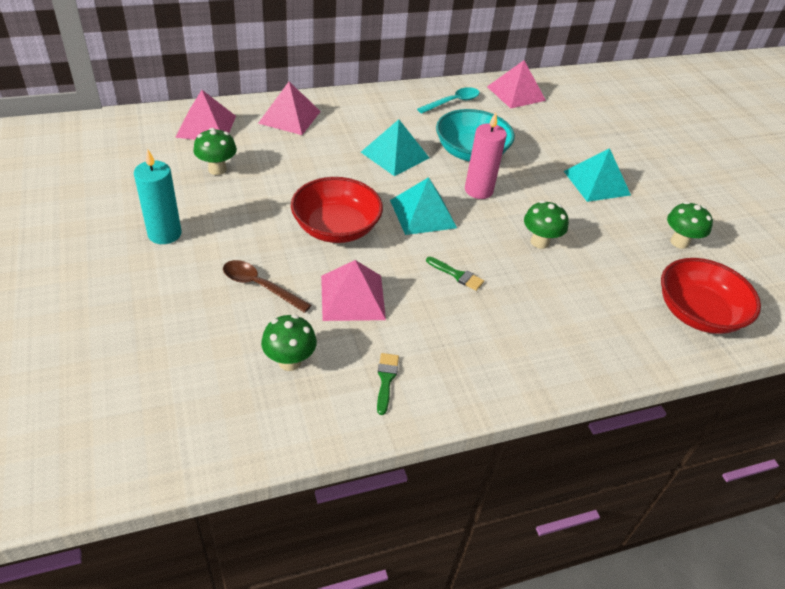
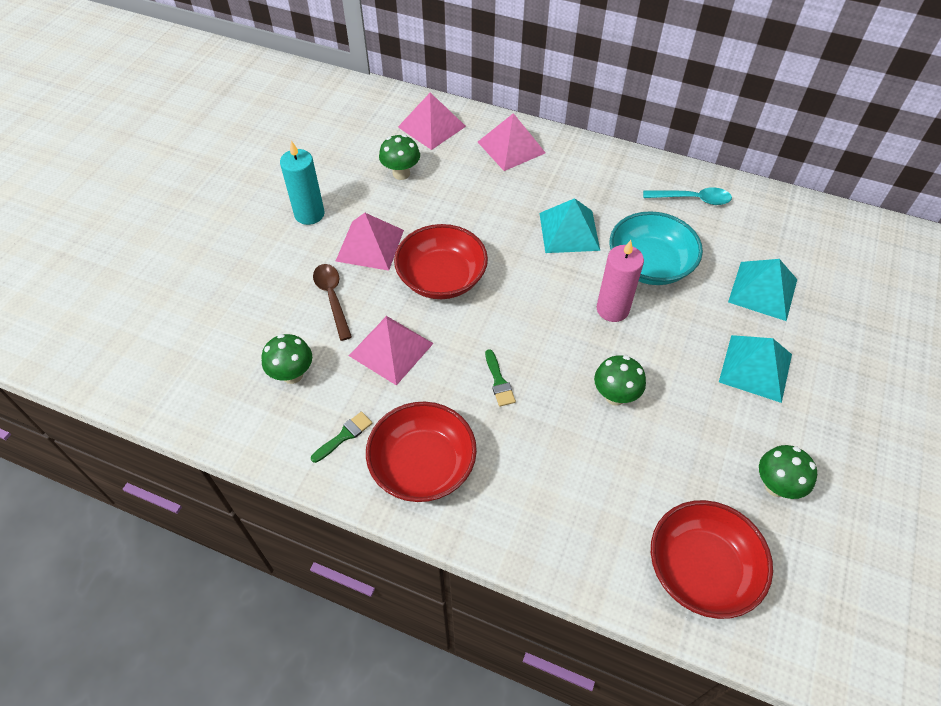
camera: 45 degrees right, 10 degrees up
turquoise pyramid [390,177,457,235] -> turquoise pyramid moved to [728,259,797,321]
pink pyramid [487,60,546,109] -> pink pyramid moved to [336,213,404,271]
none -> red bowl [366,402,477,502]

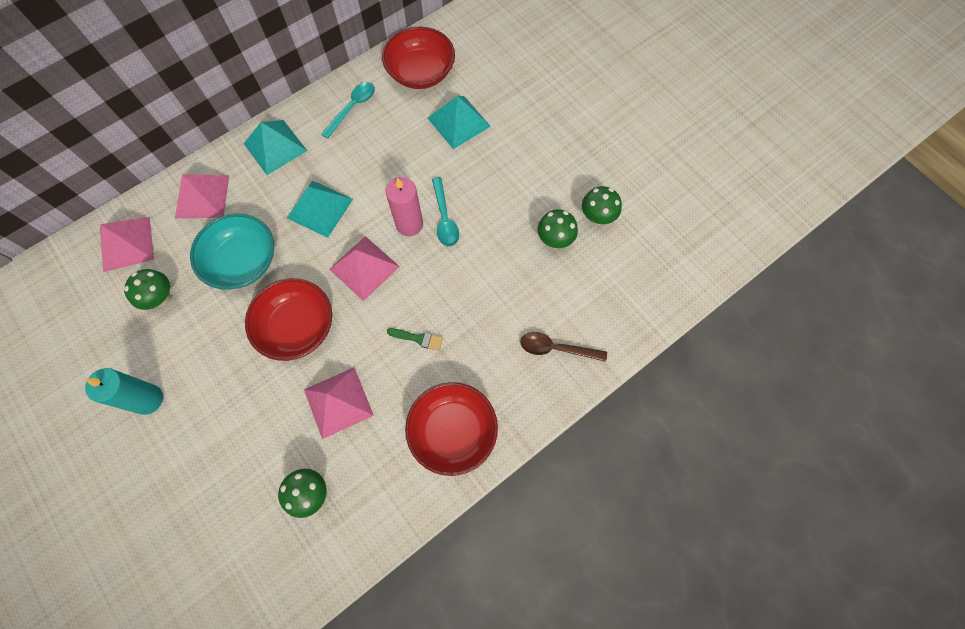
camera: 60 degrees left, 15 degrees up
green brush [311,412,372,463] -> none
brown spoon [313,264,352,341] -> brown spoon moved to [520,332,607,362]
pink pyramid [336,213,404,271] -> pink pyramid moved to [329,236,400,301]
green mushroom [594,355,646,406] -> green mushroom moved to [538,209,578,248]
turquoise bowl [610,211,703,285] -> turquoise bowl moved to [190,213,274,290]
red bowl [651,500,773,619] -> red bowl moved to [382,27,455,89]
turquoise pyramid [719,335,792,403] -> turquoise pyramid moved to [243,120,307,175]
none -> turquoise spoon [432,177,459,246]

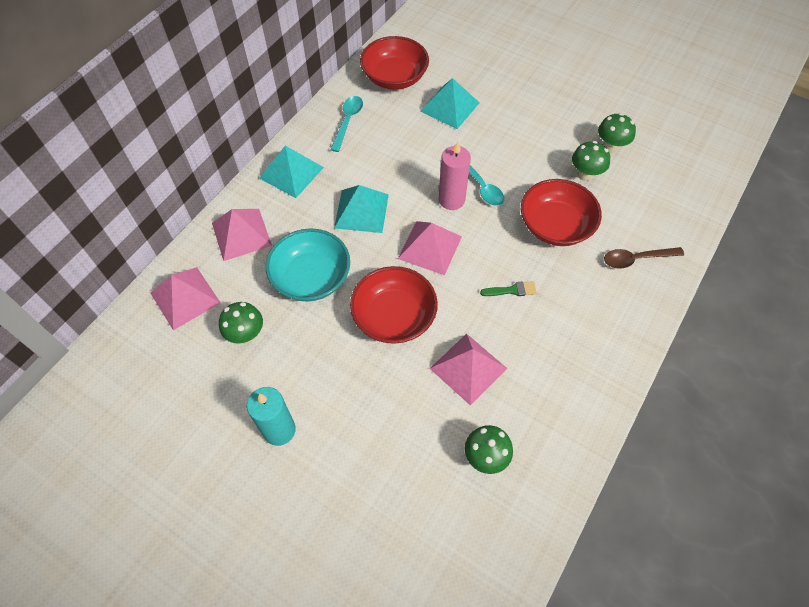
camera: 20 degrees left, 10 degrees down
red bowl [405,382,498,476] -> red bowl moved to [521,179,602,246]

